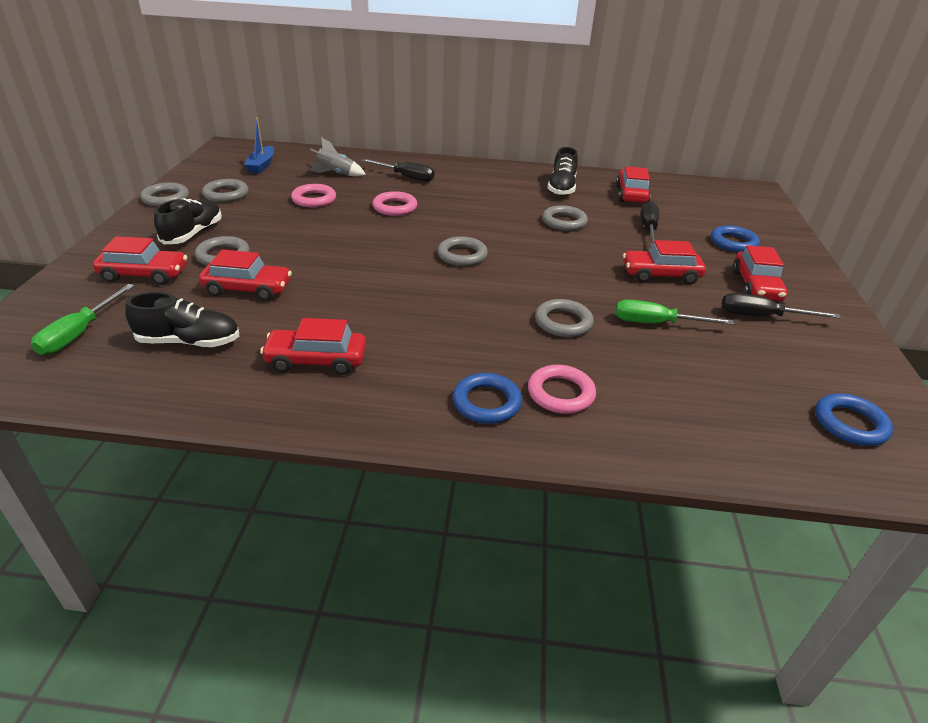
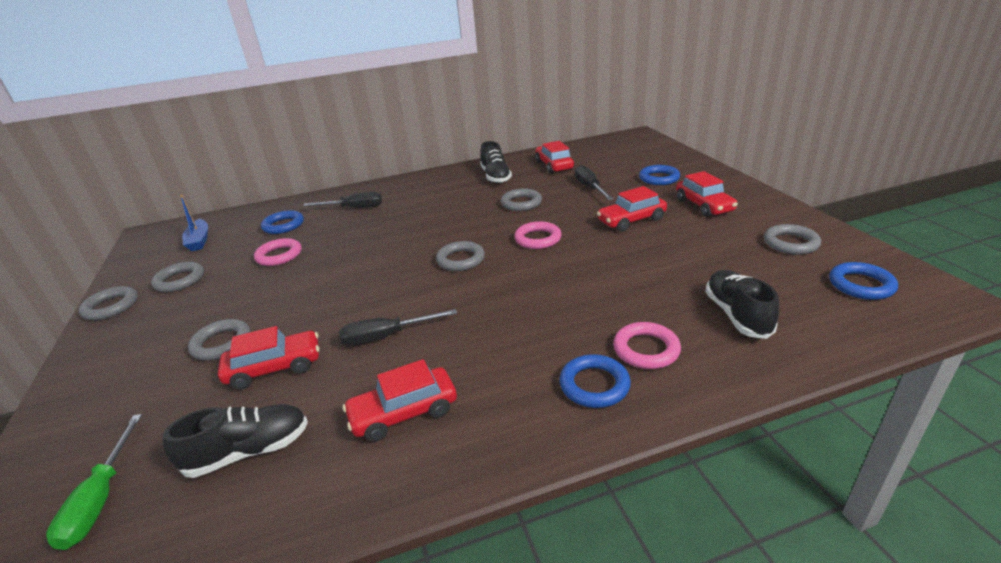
camera: 20 degrees left, 5 degrees down
red car [93,237,187,285] -> none
black shoe [154,198,222,244] -> black shoe moved to [705,270,779,339]
grey rocket [309,137,366,176] -> blue ring [261,210,304,234]
pink ring [372,191,417,216] -> pink ring moved to [514,221,562,249]
grey ring [535,299,594,337] -> grey ring moved to [764,224,821,255]
green screwdriver [615,299,734,325] -> none
black screwdriver [722,293,841,318] -> black screwdriver moved to [339,309,457,346]

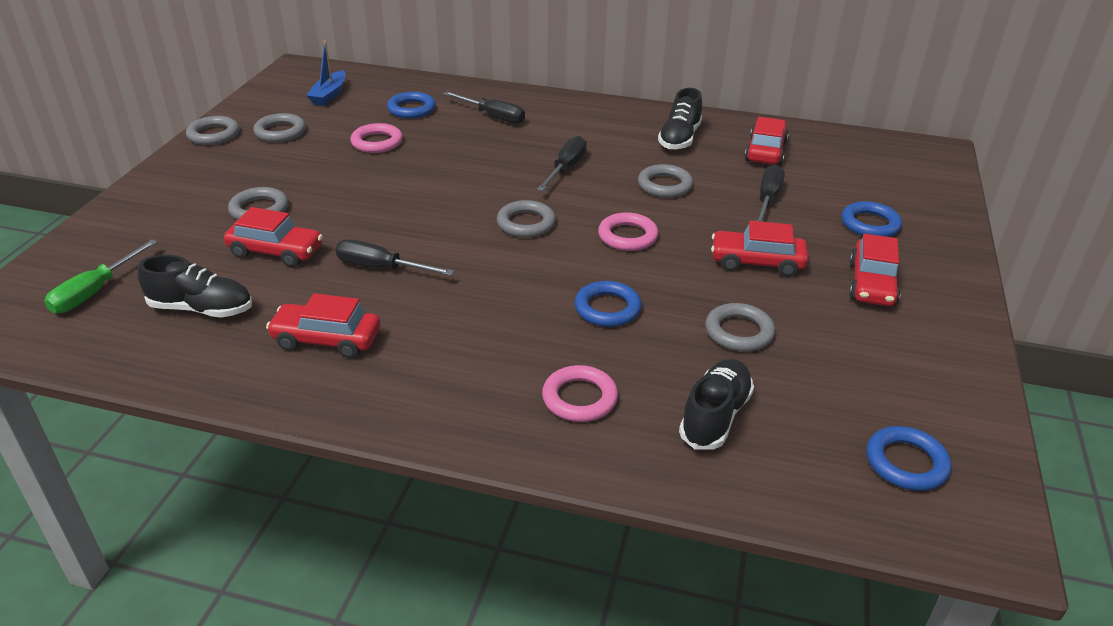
camera: 30 degrees right, 5 degrees up
blue ring [559,354,631,408] -> blue ring moved to [574,281,642,327]
grey ring [764,224,821,255] -> grey ring moved to [705,303,775,352]
none -> black screwdriver [537,136,587,191]

